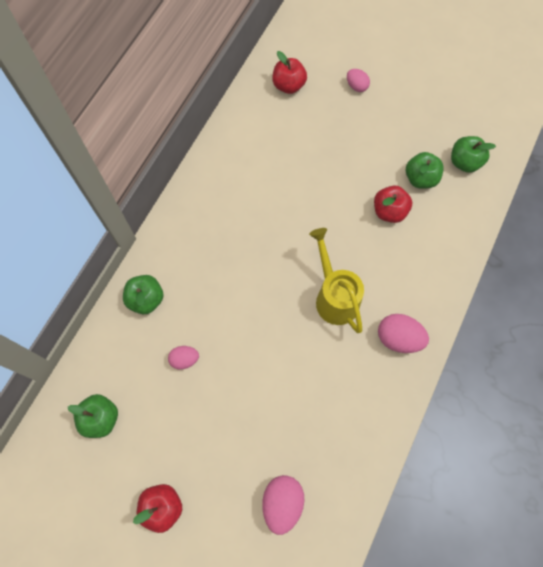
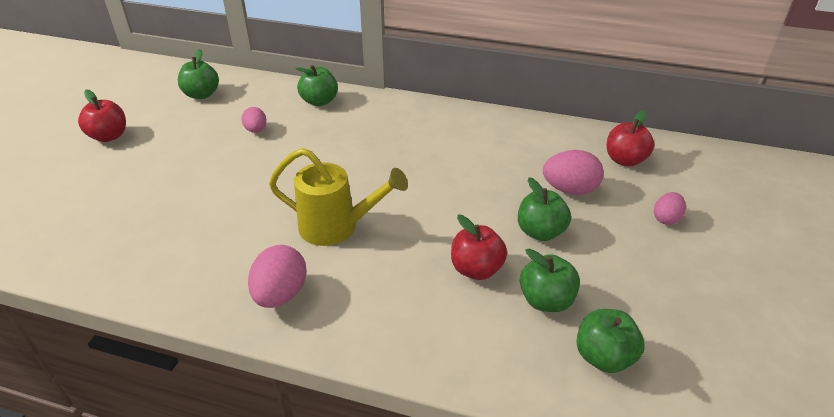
camera: 80 degrees right, 30 degrees down
pink egg [262,475,304,535] -> pink egg moved to [543,150,604,195]
yellow watering can [309,228,364,333] -> yellow watering can turned 45 degrees clockwise [269,148,408,246]
none -> green apple [518,177,571,241]

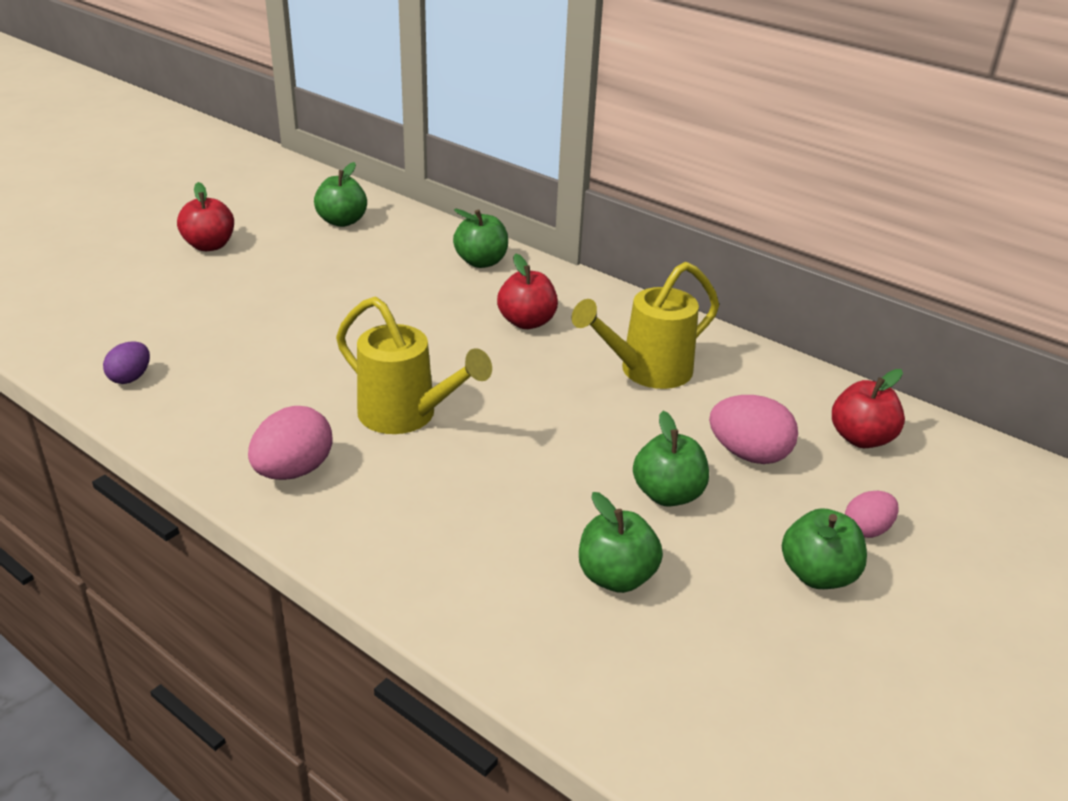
camera: 20 degrees right, 5 degrees down
pink egg [242,107,266,133] -> none
red apple [451,215,507,280] -> red apple moved to [497,254,558,329]
green apple [576,309,645,373] -> green apple moved to [782,508,867,589]
none -> purple egg [103,341,150,384]
none -> yellow watering can [572,262,719,389]

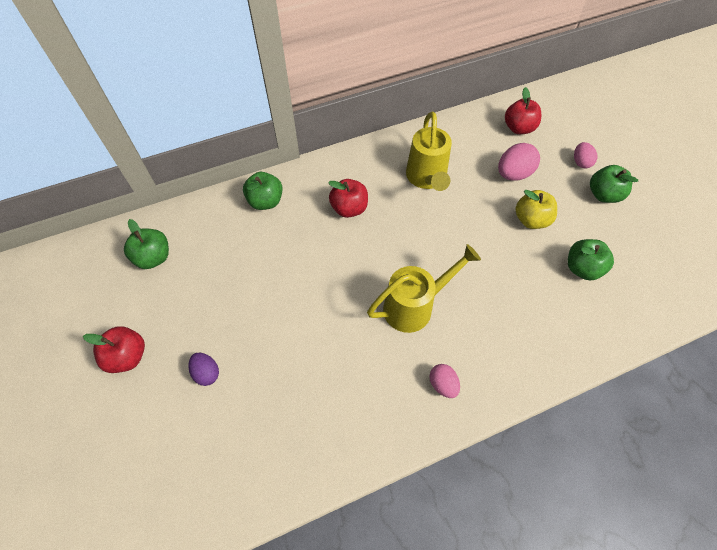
camera: 60 degrees left, 25 degrees up
purple egg [103,341,150,384] -> purple egg moved to [188,352,219,386]
pink egg [248,406,332,480] -> pink egg [429,364,460,398], size x0.61
green apple [633,411,709,507] -> yellow apple [515,190,557,229]

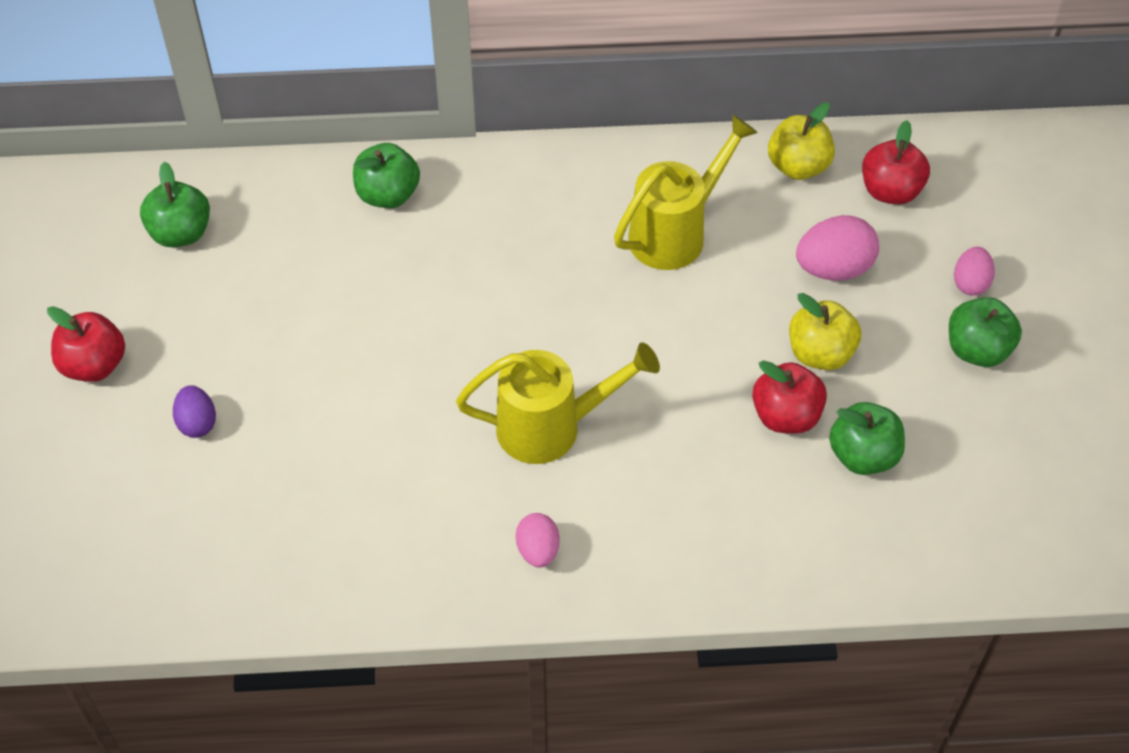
camera: 20 degrees right, 5 degrees down
red apple [328,179,368,218] -> red apple moved to [752,360,827,434]
yellow watering can [406,112,452,191] -> yellow watering can turned 150 degrees counterclockwise [614,114,758,270]
none -> yellow apple [768,103,835,180]

